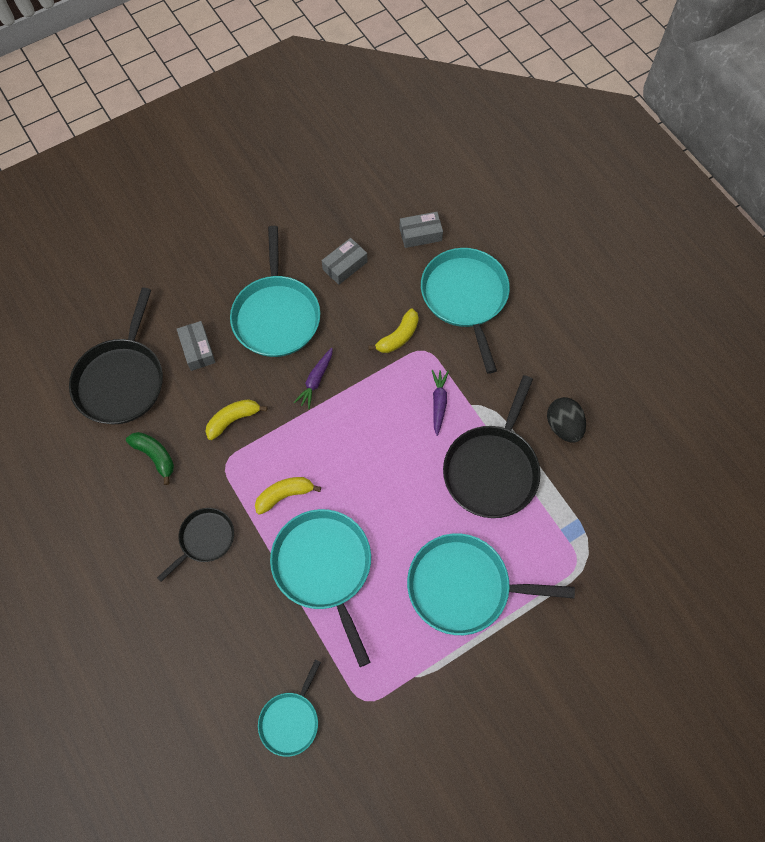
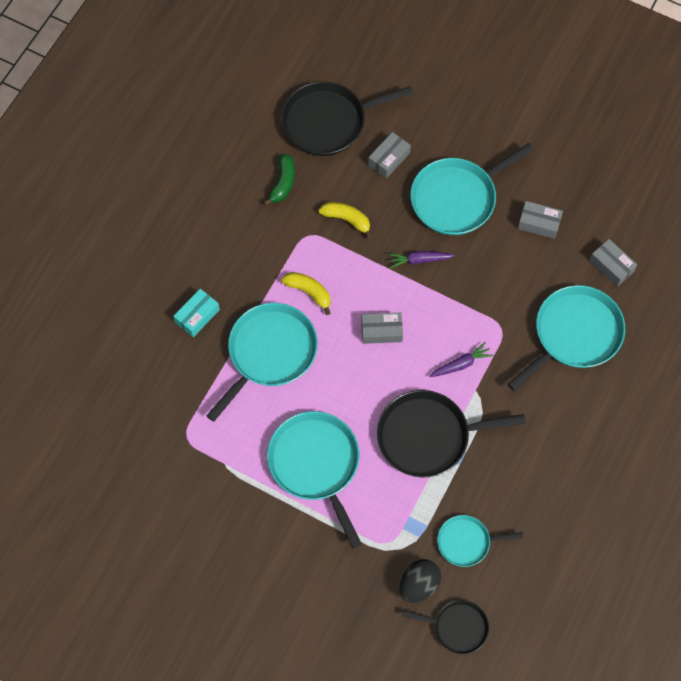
camera: 60 degrees right, 0 degrees up
black pan [157,508,234,582] -> black pan moved to [402,600,489,654]
turquoise pan [258,659,321,757] -> turquoise pan moved to [437,515,523,567]
yellow banana [368,309,419,353] -> none
black egg [547,397,586,442] -> black egg moved to [400,559,441,603]
none -> turquoise box [173,289,220,337]
none -> grey box [361,312,403,344]

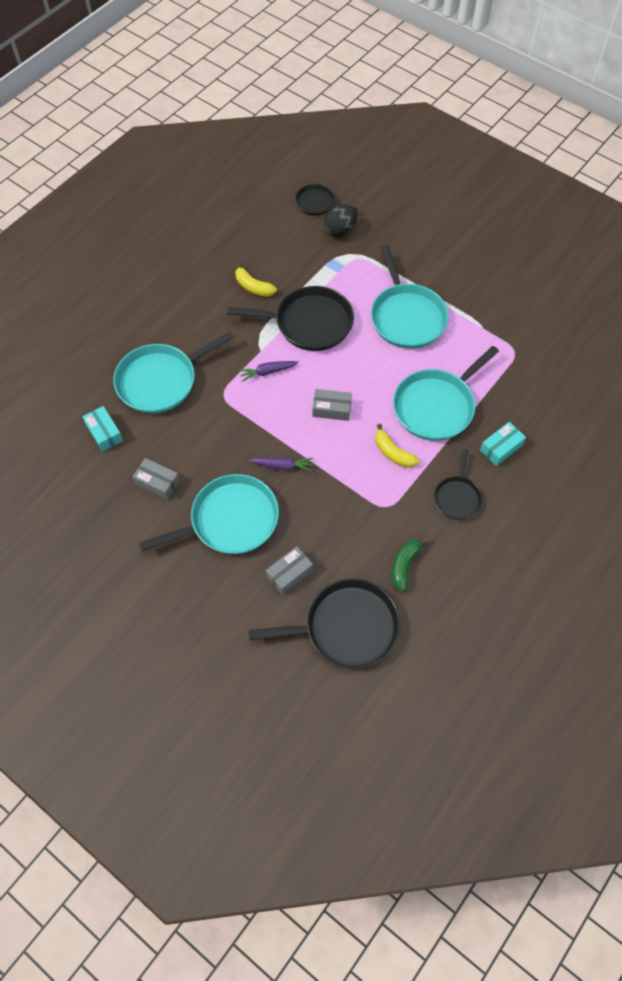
camera: 170 degrees left, 5 degrees down
yellow banana [319,202,372,239] -> yellow banana moved to [235,263,277,297]
turquoise pan [437,515,523,567] -> none
grey box [589,239,637,287] -> turquoise box [82,406,123,452]
none -> black pan [434,449,483,520]

